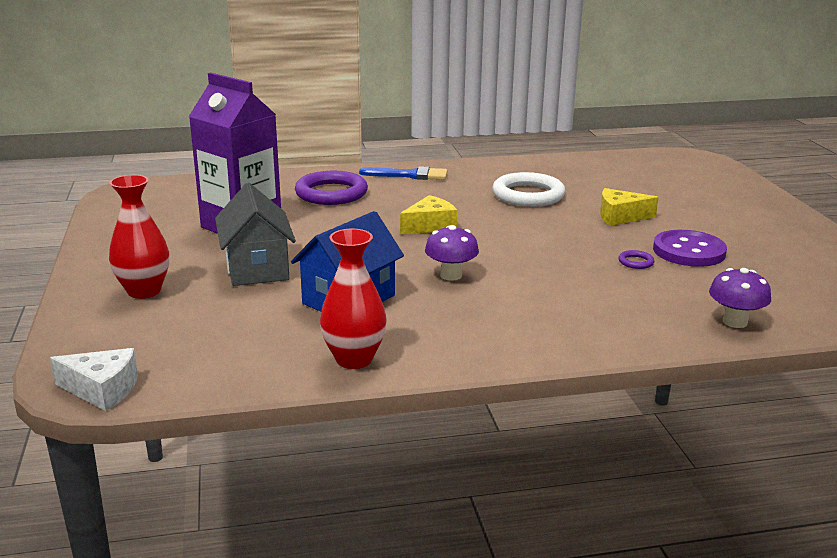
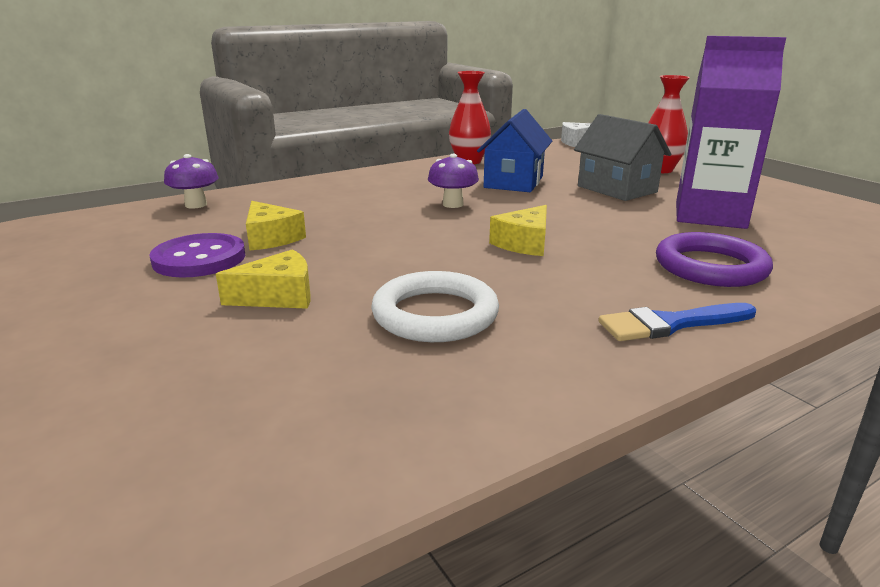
camera: 160 degrees right, 0 degrees up
purple ring [618,250,655,269] -> yellow cheese [246,201,306,250]

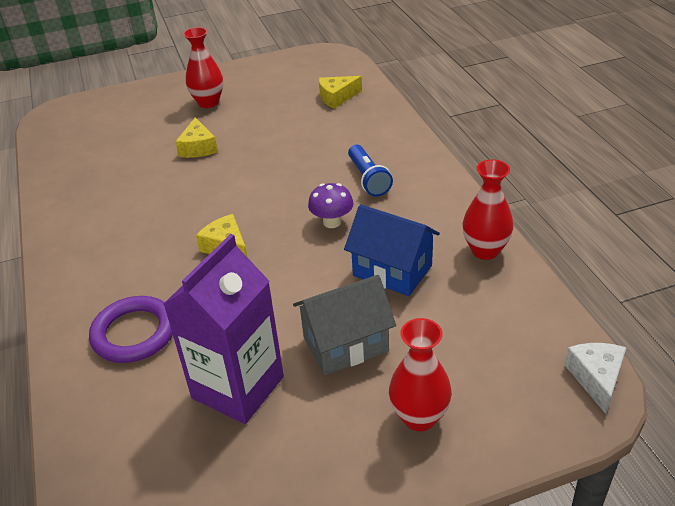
camera: 105 degrees right, 15 degrees up
purple button [149,233,245,277] -> none
purple mushroom [164,154,219,209] -> none
yellow cheese [246,201,306,250] -> yellow cheese moved to [319,76,362,109]
white ring [371,271,499,342] -> none
blue brush [598,303,756,341] -> none
none -> red vase [183,27,223,108]
none -> blue flashlight [348,145,393,197]

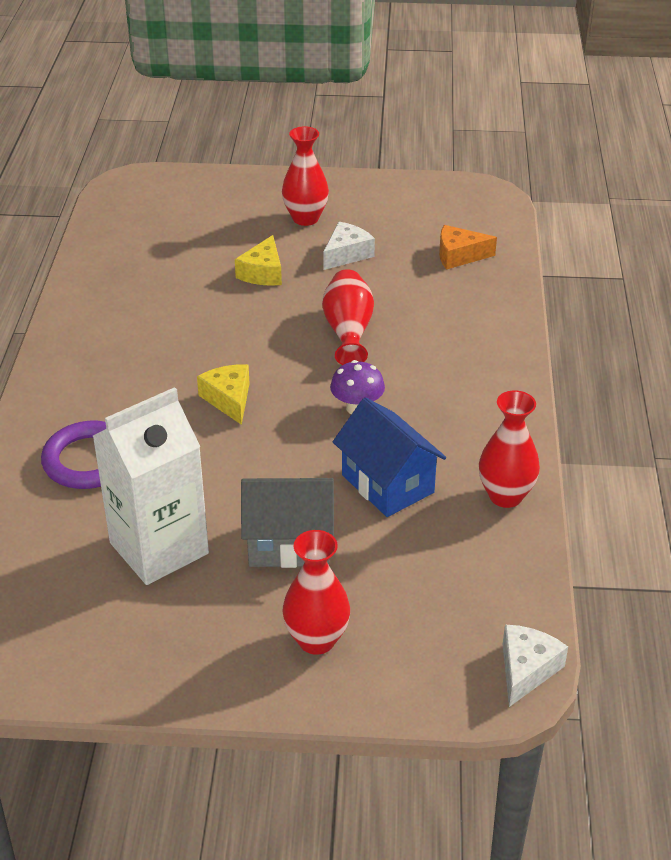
camera: 20 degrees right, 0 degrees up
purple carton [163,234,284,424] -> white carton [93,387,209,585]
yellow cheese [319,76,362,109] -> orange cheese [439,225,497,270]
blue flashlight [348,145,393,197] -> none
none -> red vase [322,269,374,365]
none -> white cheese [323,222,375,270]

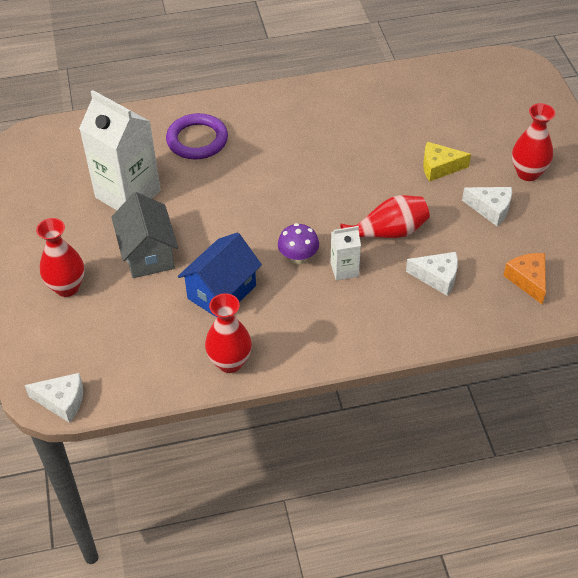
camera: 75 degrees right, 10 degrees up
yellow cheese [197,364,250,425] -> none
none -> white carton [331,226,361,280]
none -> white cheese [406,252,458,296]

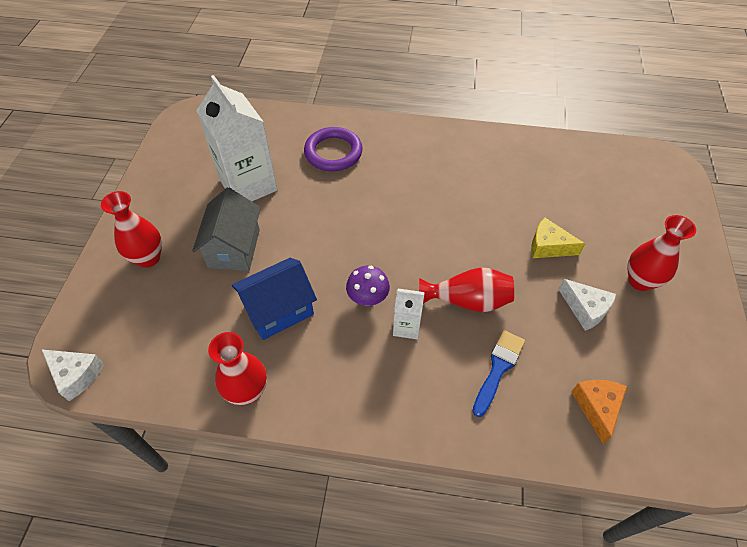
camera: 20 degrees right, 5 degrees up
white cheese [406,252,458,296] -> blue brush [473,330,525,417]

